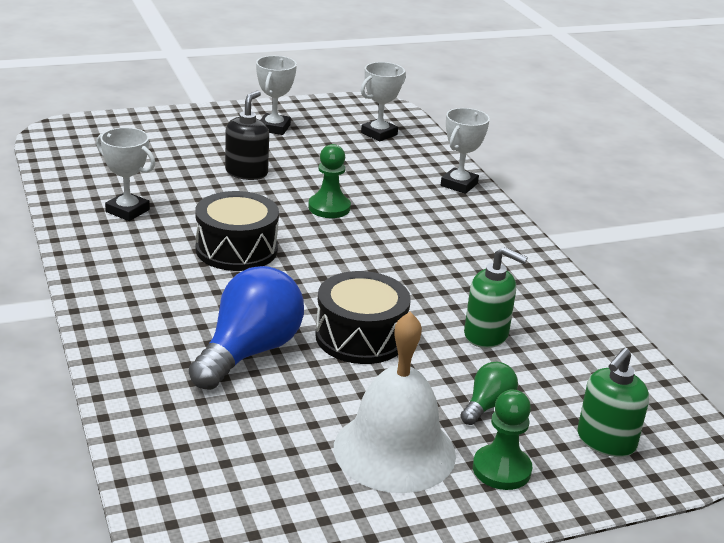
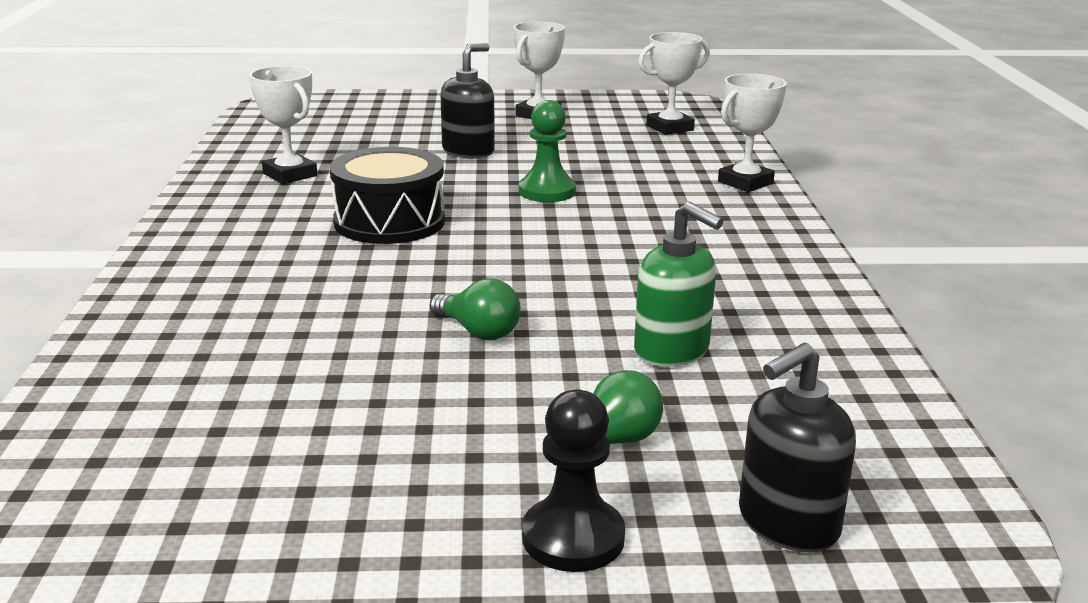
camera: 20 degrees right, 5 degrees down
blue light bulb [189,266,304,390] -> none
black drum [315,271,411,364] -> green light bulb [430,278,521,340]
white bell [334,312,456,493] -> none
green pawn [473,390,532,490] -> black pawn [522,389,625,572]
green soap dispenser [577,348,649,457] -> black soap dispenser [739,343,856,552]

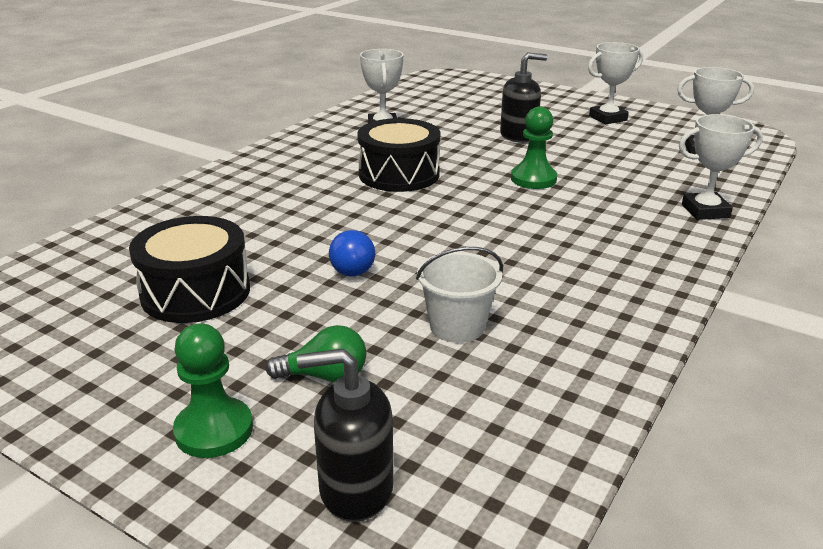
camera: 35 degrees right, 5 degrees up
green light bulb [430,278,521,340] -> blue light bulb [329,230,375,277]
black pawn [522,389,625,572] -> green pawn [173,323,253,458]
green soap dispenser [634,202,723,367] -> white bucket [416,247,503,343]
none -> black drum [129,216,250,323]

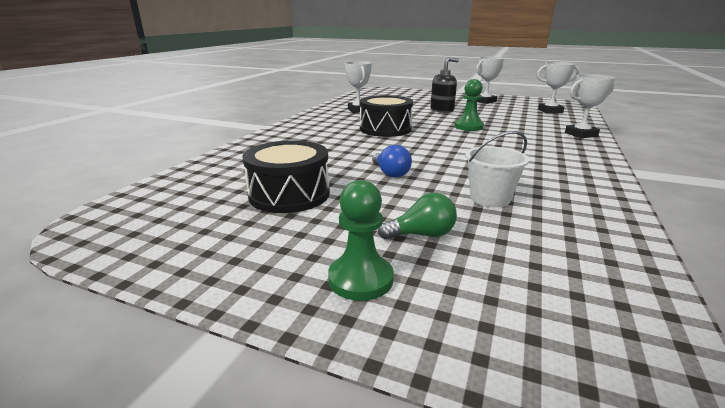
camera: 10 degrees left, 5 degrees down
black soap dispenser [297,348,394,522] -> none

